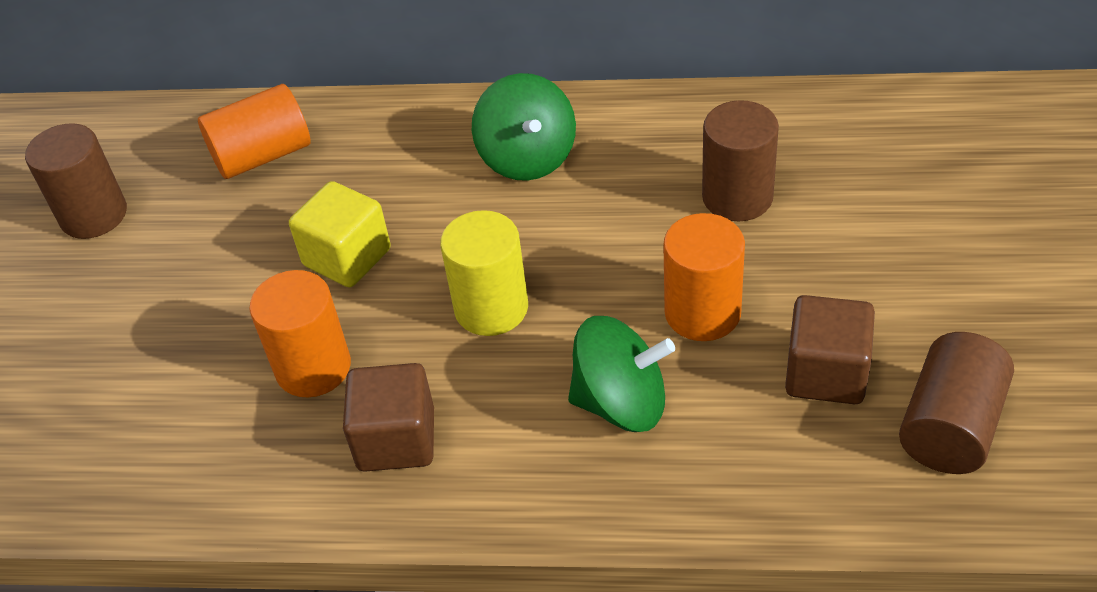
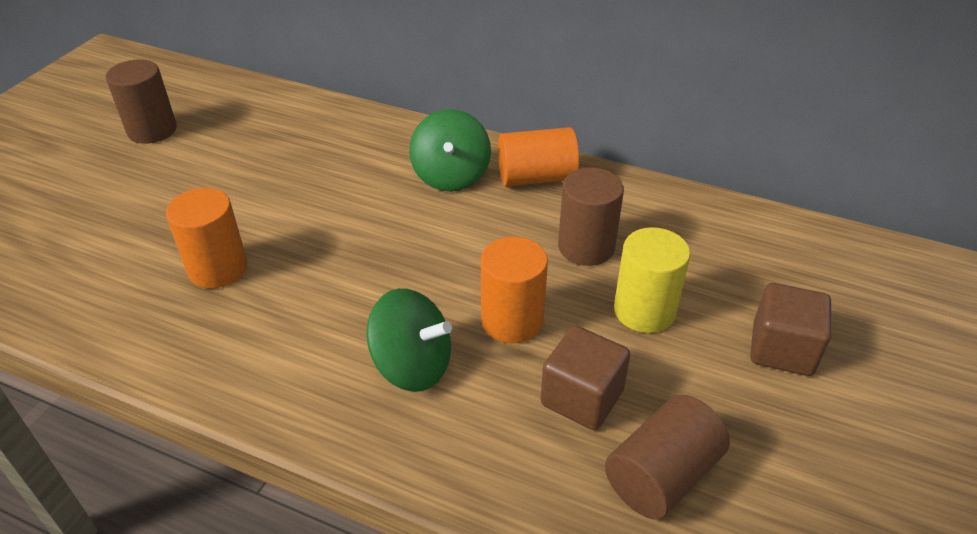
camera: 15 degrees right, 5 degrees down
orange cylinder [198,84,311,179] -> orange cylinder moved to [498,127,579,186]
yellow cube [289,181,391,287] -> none
brown cube [343,363,434,472] -> brown cube moved to [750,283,831,376]
yellow cylinder [440,210,528,336] -> yellow cylinder moved to [614,227,691,333]

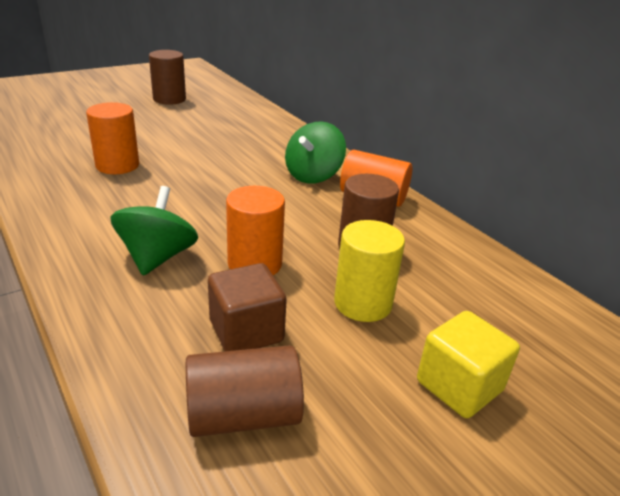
camera: 30 degrees right, 10 degrees down
green spinning top [366,288,452,392] -> green spinning top turned 135 degrees counterclockwise [110,186,198,276]
brown cube [750,283,831,376] -> yellow cube [417,311,520,418]

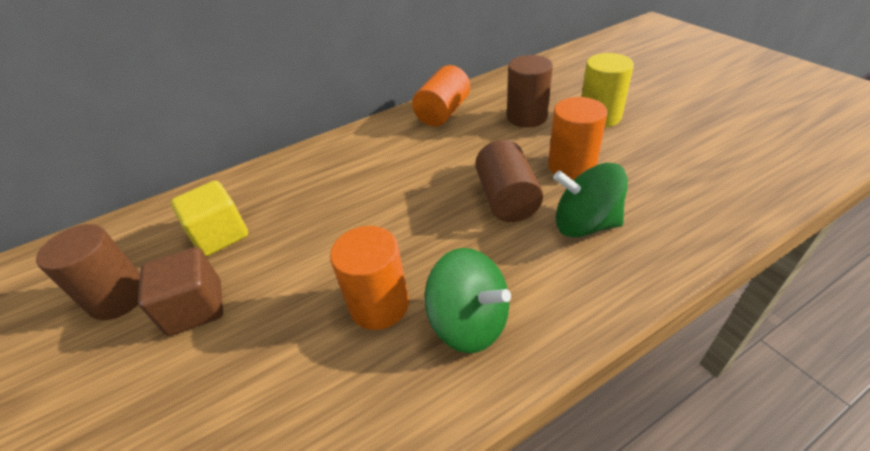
camera: 80 degrees left, 10 degrees up
brown cylinder [186,345,304,437] -> brown cylinder moved to [475,140,543,222]
brown cube [208,263,287,351] -> brown cube moved to [138,247,223,336]
green spinning top [285,121,346,184] -> green spinning top moved to [425,248,511,353]
yellow cube [417,311,520,418] -> yellow cube moved to [171,181,248,257]

